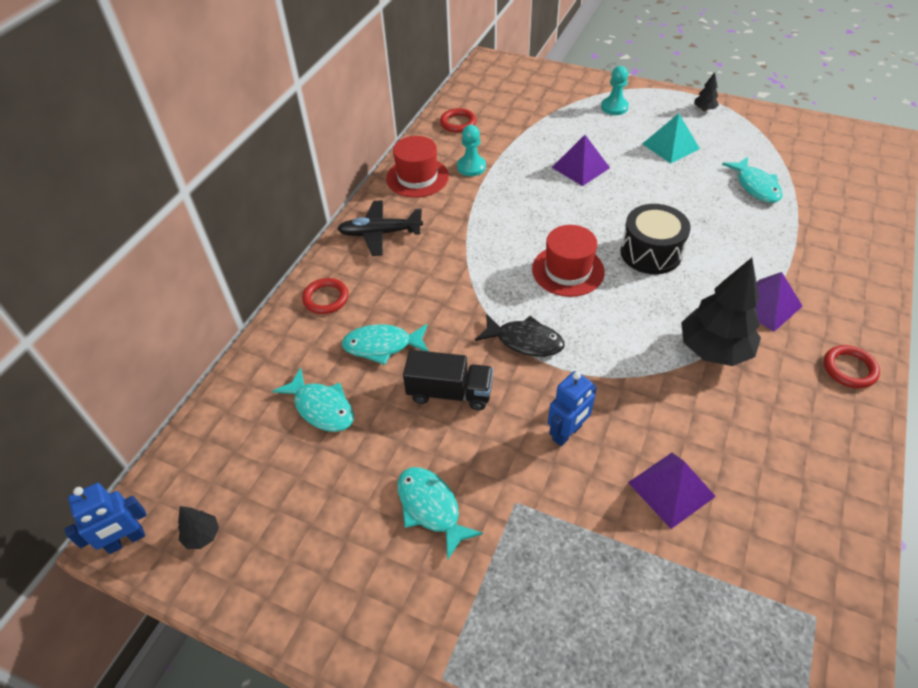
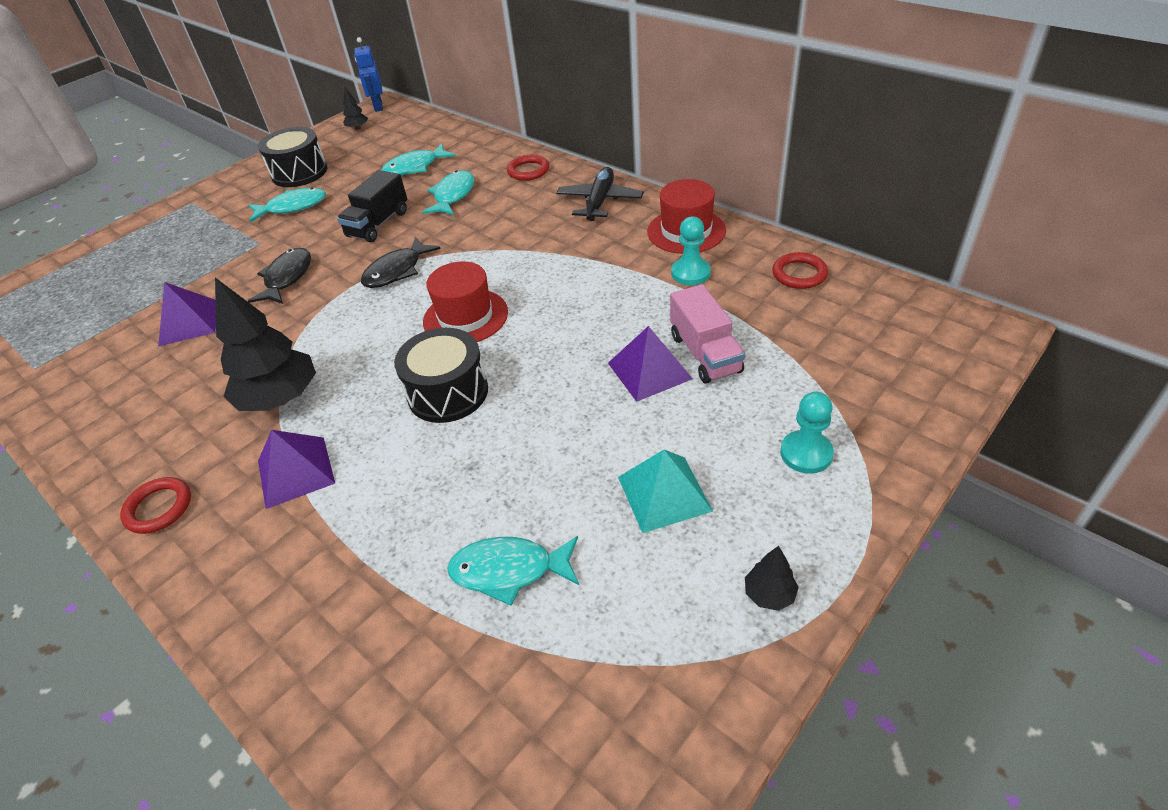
camera: 110 degrees right, 5 degrees down
blue robot [548,371,597,446] -> black fish [248,248,311,304]
none -> black drum [258,127,327,187]
none -> pink truck [670,284,745,384]

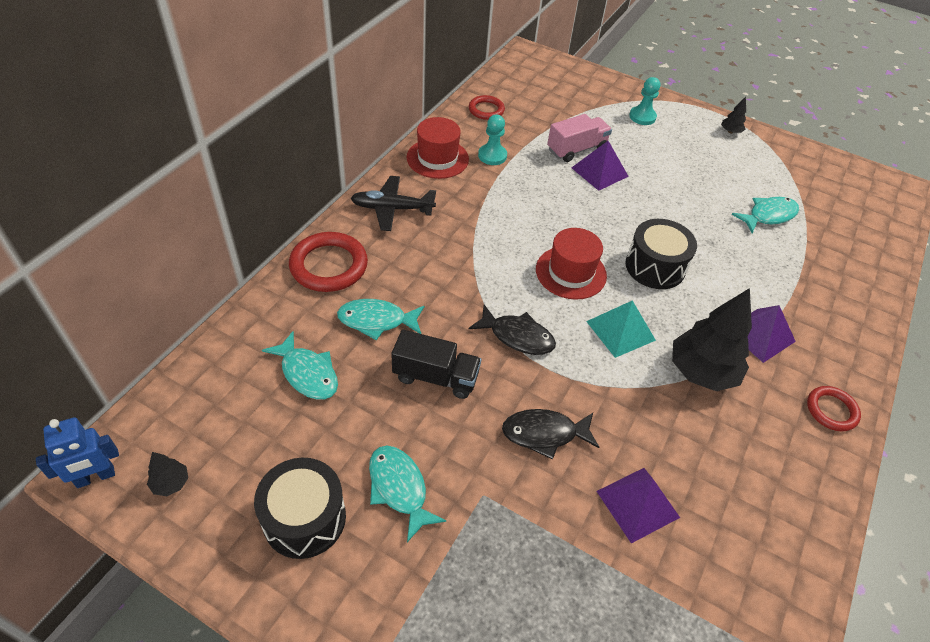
camera: 110 degrees left, 5 degrees up
turquoise fish [447,536,579,606] -> turquoise fish turned 105 degrees counterclockwise [732,197,799,233]
red ring [507,155,549,181] -> red ring [289,232,368,292], size x1.68
turquoise pyramid [618,450,713,533] -> turquoise pyramid moved to [586,300,656,358]

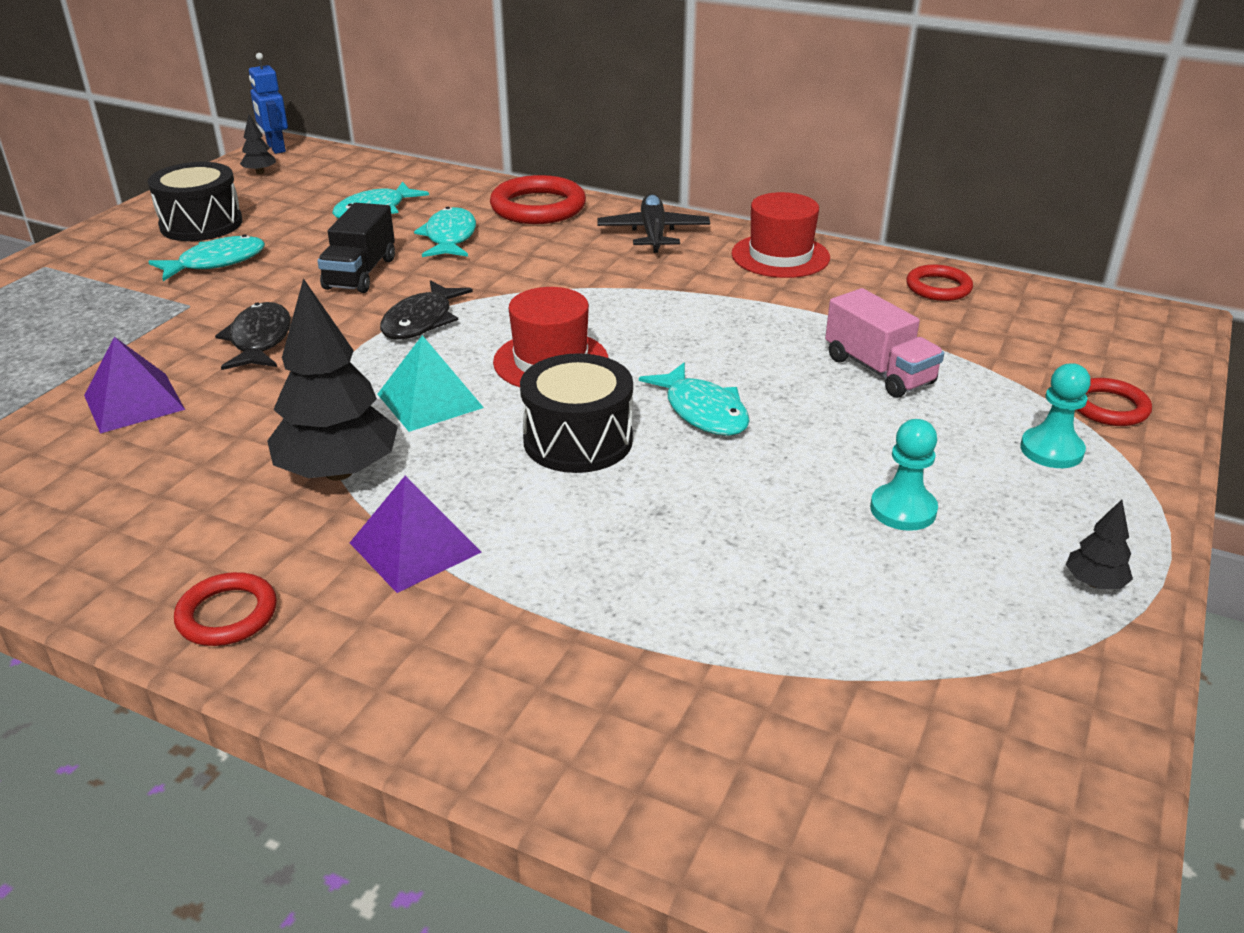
camera: 90 degrees right, 15 degrees down
turquoise pawn [478,115,507,165] -> turquoise pawn moved to [870,419,938,531]
purple pyramid [571,141,629,191] -> none
turquoise fish [732,197,799,233] -> turquoise fish moved to [639,363,750,436]
none -> red ring [1076,378,1152,426]

